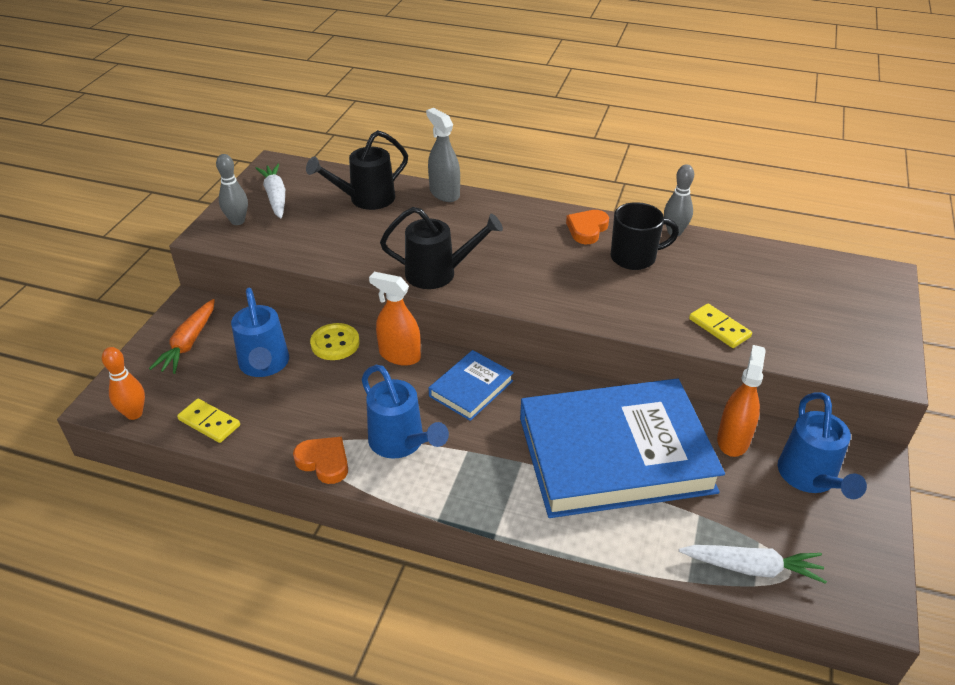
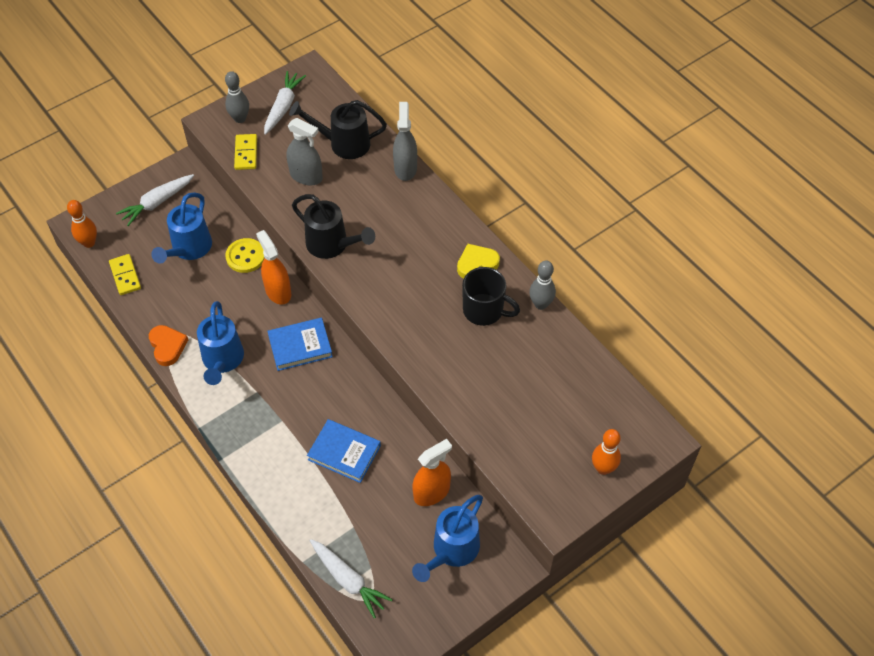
camera: 35 degrees right, 15 degrees up
orange carrot [149,299,215,374] -> white carrot [116,174,194,226]
blue book [520,379,725,518] -> blue book [307,419,381,483], size x0.45
orange heart [566,210,609,244] -> yellow heart [457,244,500,279]
yellow domino [689,304,752,348] -> yellow domino moved to [234,134,257,170]
none -> grey spray bottle [287,118,323,186]
none -> orange bowling pin [592,429,621,475]

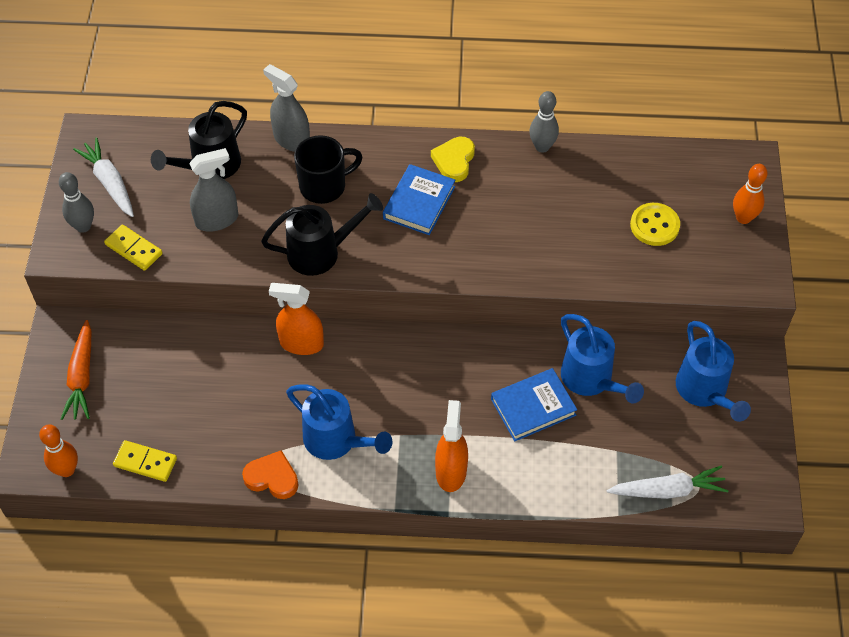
camera: 50 degrees left, 0 degrees up
white carrot [116,174,194,226] -> orange carrot [61,320,92,420]
blue watering can [151,193,212,264] -> blue watering can moved to [561,314,644,404]
yellow button [225,238,265,273] -> yellow button moved to [630,203,680,246]
blue book [267,318,333,371] -> blue book moved to [383,164,455,235]
orange spray bottle [412,439,452,506] -> orange spray bottle moved to [435,400,468,492]
black mug [462,267,520,326] -> black mug moved to [294,135,362,204]

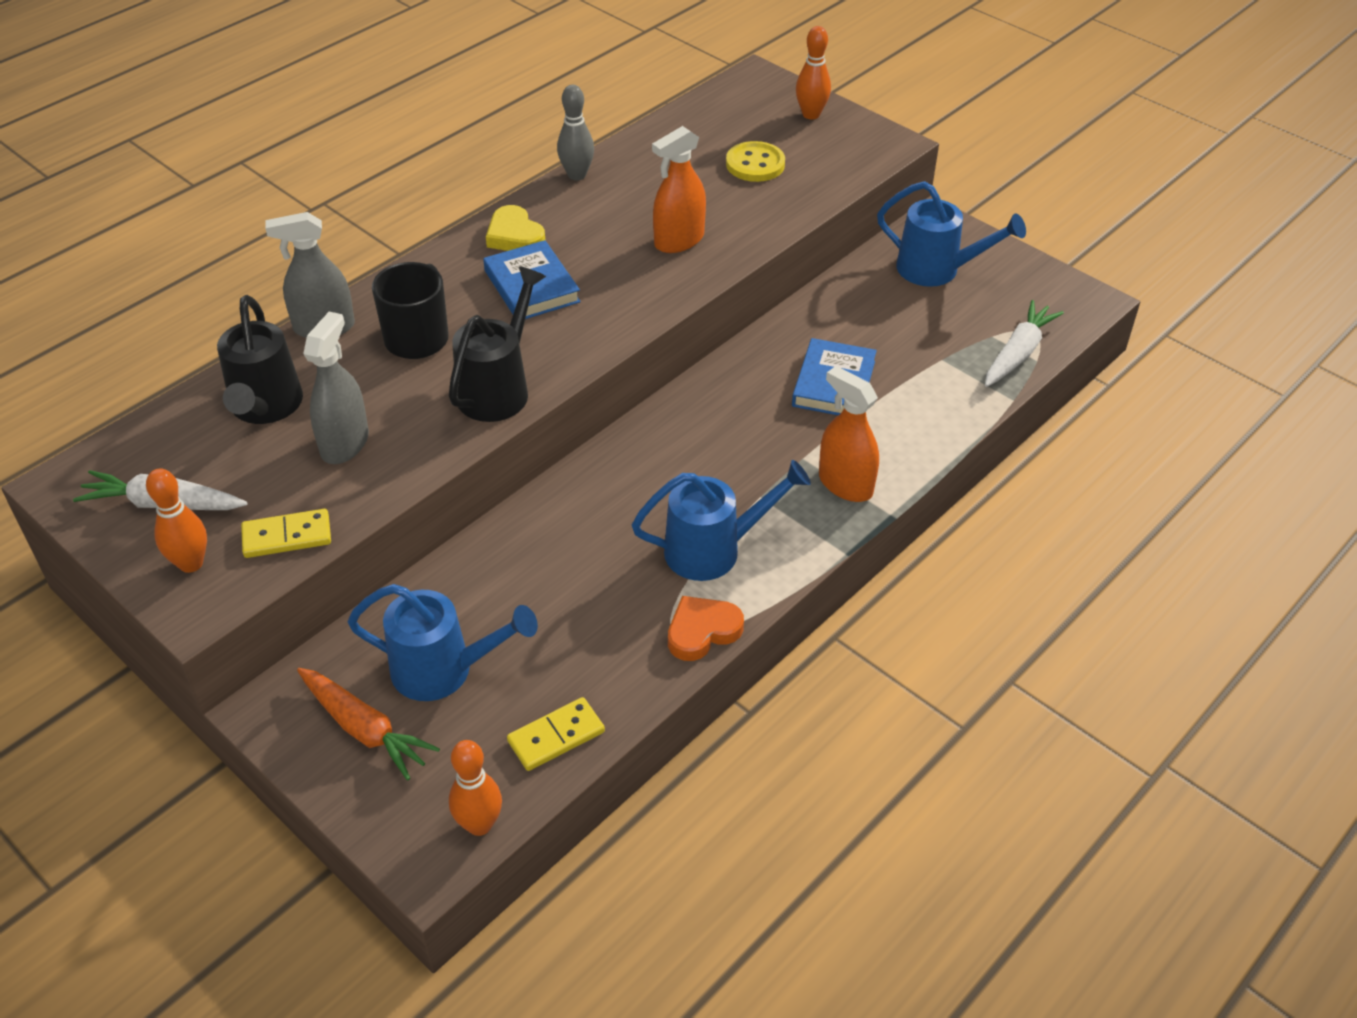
camera: 50 degrees left, 10 degrees down
grey bowling pin [59,172,94,233] -> orange bowling pin [146,468,207,573]
orange spray bottle [269,283,324,355] -> orange spray bottle moved to [652,126,706,253]
blue watering can [561,314,644,404] -> blue watering can moved to [347,584,538,701]

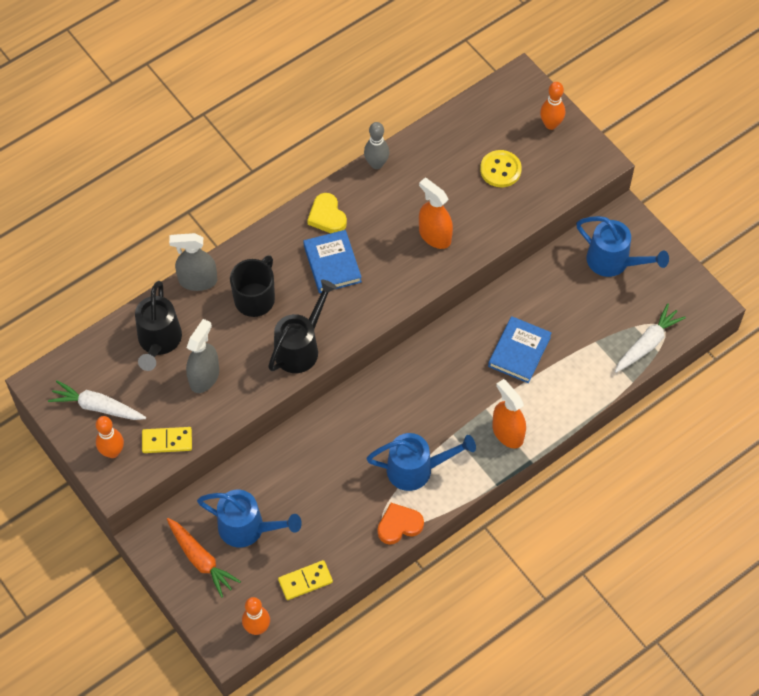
camera: 10 degrees right, 15 degrees up
orange spray bottle [652,126,706,253] -> orange spray bottle turned 75 degrees clockwise [419,178,453,249]

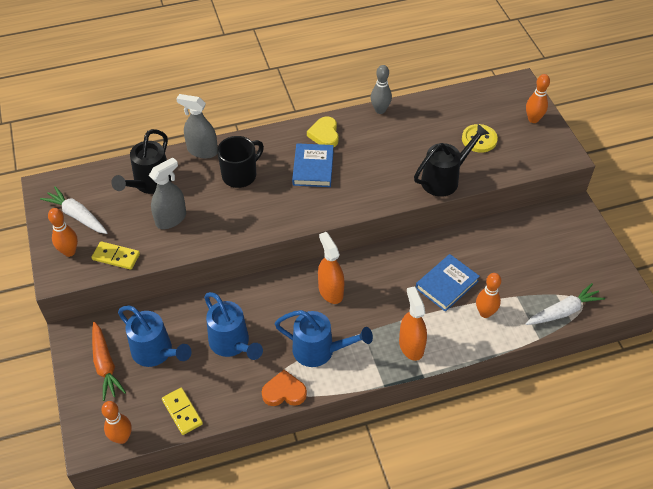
camera: 20 degrees right, 10 degrees down
black watering can [268,279,337,373] -> black watering can moved to [414,124,489,197]
yellow domino [278,560,333,600] -> yellow domino turned 60 degrees clockwise [162,387,203,435]
orange spray bottle [419,178,453,249] -> orange spray bottle moved to [318,232,344,304]
blue watering can [576,216,669,277] -> blue watering can moved to [204,292,263,360]
none -> orange bowling pin [476,273,501,318]

